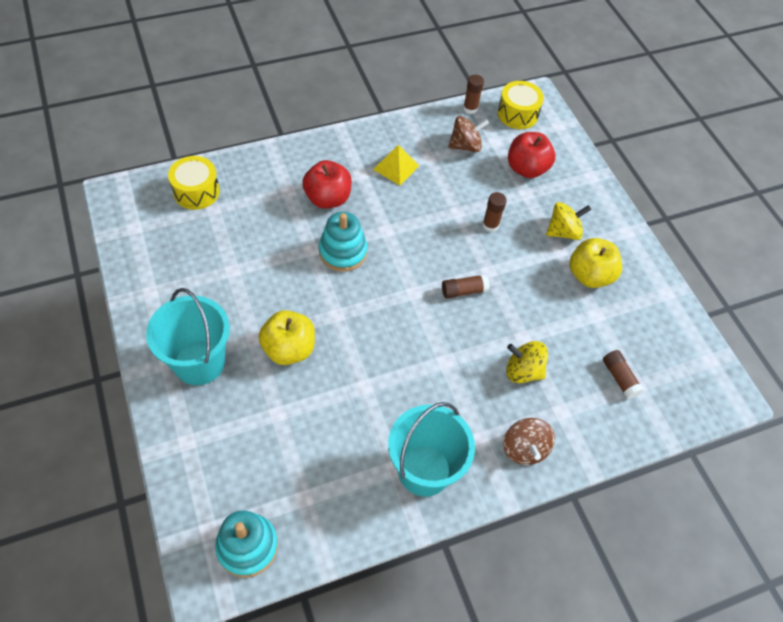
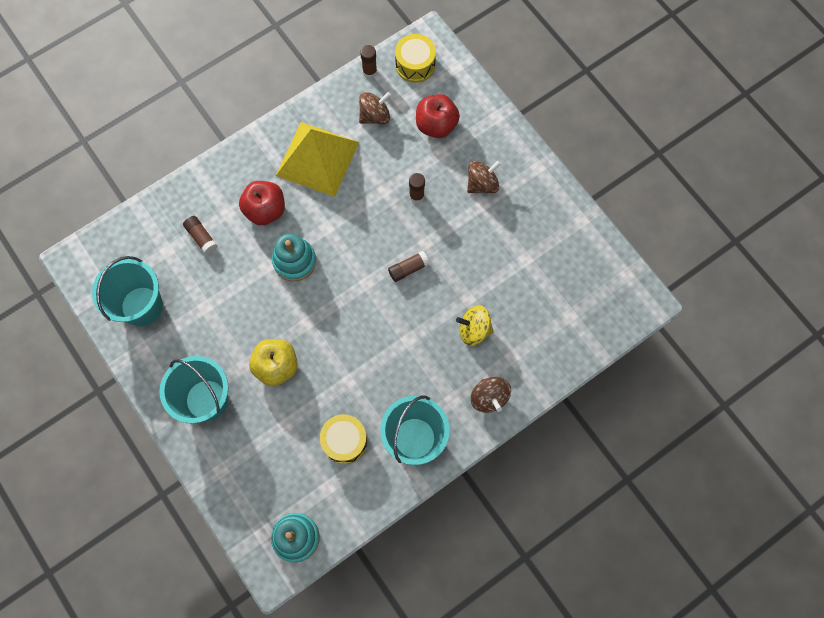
camera: 10 degrees left, 15 degrees up
yellow drum [168,156,220,210] -> yellow drum moved to [320,414,368,464]
yellow pyramid [373,145,419,186] -> yellow pyramid [276,122,359,197], size x2.03
yellow spinning top [546,202,591,240] -> brown spinning top [467,160,501,193]
yellow apple [570,238,622,288] -> none
brown glue stick [603,350,644,399] -> brown glue stick moved to [183,216,218,255]
none -> turquoise bucket [92,256,163,326]

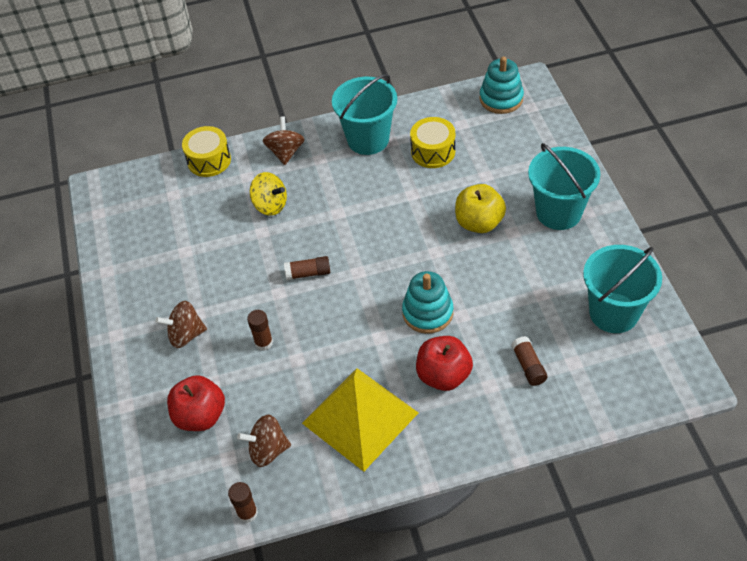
camera: 155 degrees left, 20 degrees down
yellow drum [395,34,436,83] -> yellow drum moved to [182,126,231,177]

